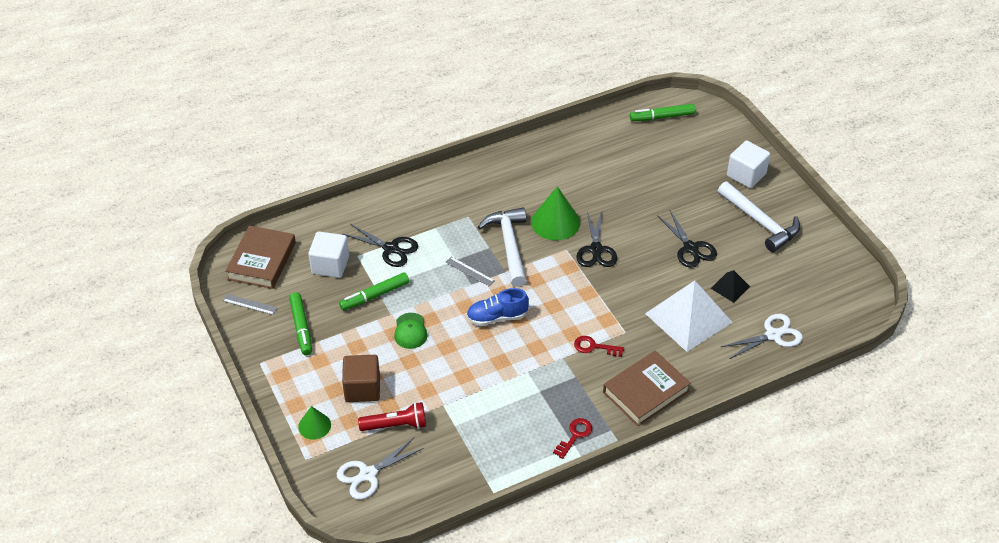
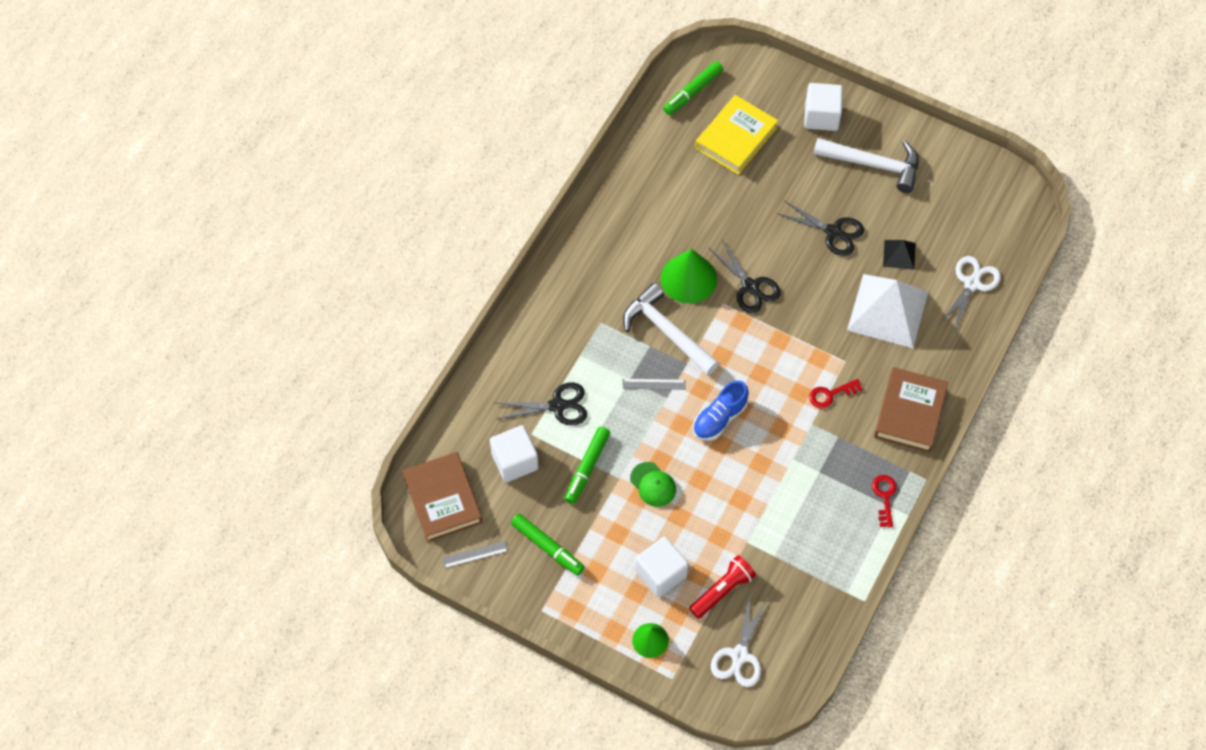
camera: 35 degrees left, 15 degrees up
brown cube [342,355,380,402] -> white cube [635,537,688,597]
none -> yellow book [695,95,778,175]

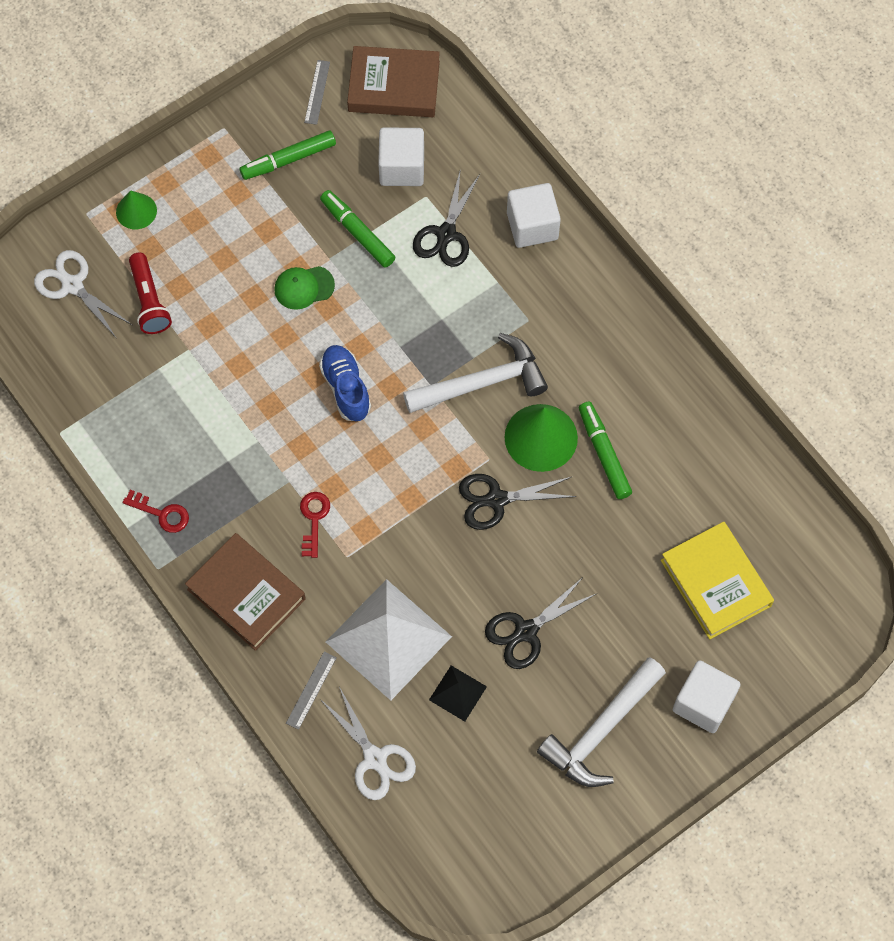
camera: 115 degrees right, 5 degrees up
grey ruler [622,379,686,390] -> grey ruler moved to [286,652,337,730]
white cube [635,537,688,597] -> white cube moved to [507,183,561,248]
green marker [663,61,723,115] -> green marker moved to [579,402,632,499]

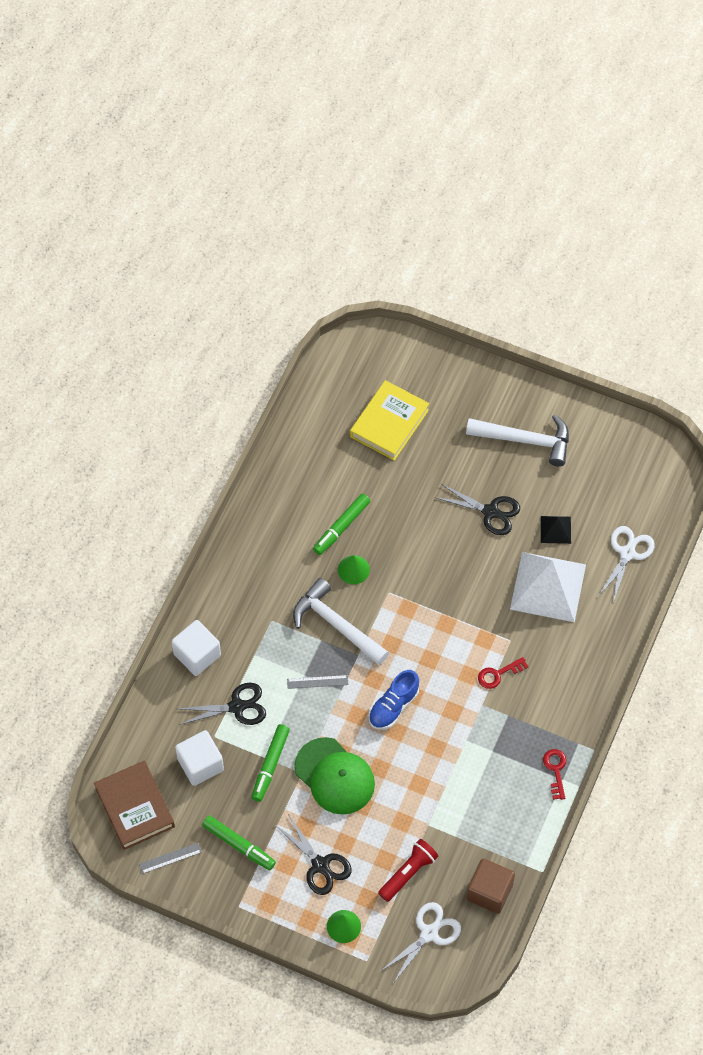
camera: 120 degrees left, 5 degrees down
white scissors [34,250,132,339] -> white scissors turned 150 degrees counterclockwise [381,902,461,982]
brown book [185,533,306,651] -> none
green cap [274,266,335,310] -> green cap [294,737,375,814], size x1.79
grey ruler [286,652,337,730] -> grey ruler moved to [287,675,348,689]
black scissors [459,474,577,530] -> black scissors moved to [275,814,352,895]
green cone [505,404,578,472] -> green cone [338,555,370,584], size x0.58
white cube [673,660,741,733] -> none
none -> brown cube [467,858,515,914]

